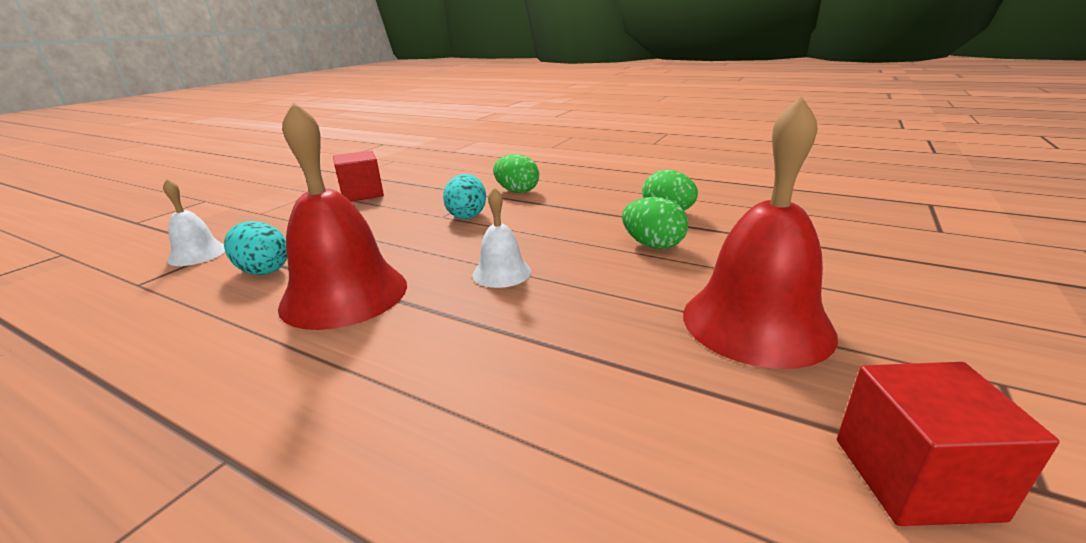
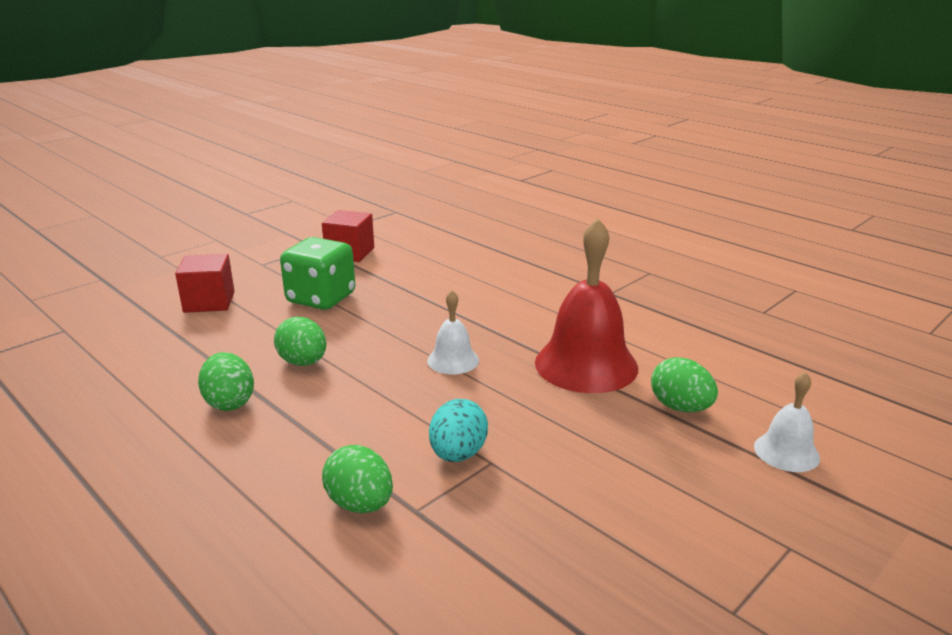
camera: 165 degrees left, 0 degrees up
turquoise egg [224,221,287,275] -> green egg [651,357,718,412]
red cube [333,150,384,202] -> red cube moved to [175,254,235,313]
red bell [683,96,838,369] -> green dice [280,237,355,310]

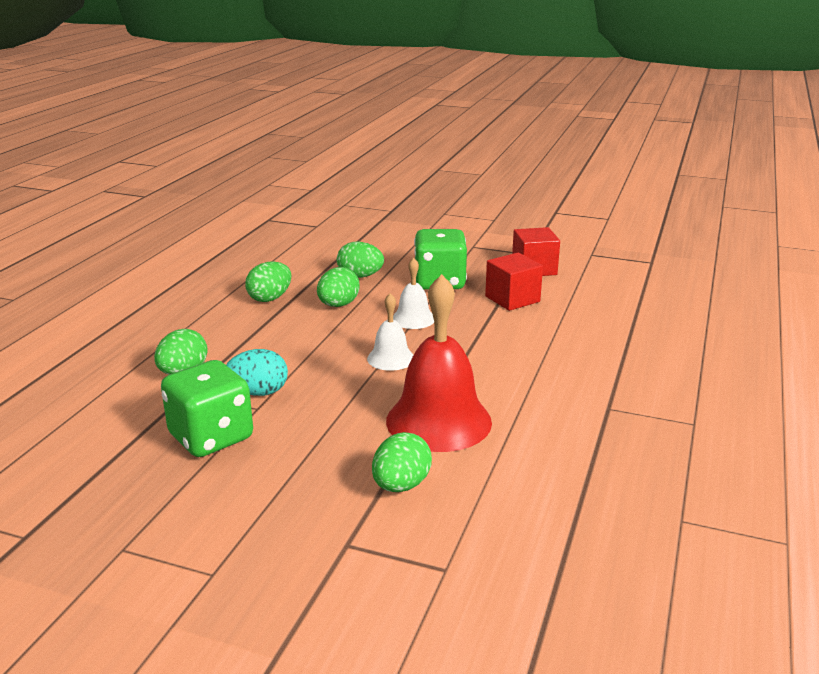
camera: 65 degrees right, 0 degrees up
red cube [175,254,235,313] -> red cube moved to [485,253,543,311]
white bell [754,372,820,472] -> white bell moved to [393,258,434,329]
none -> green dice [161,360,253,457]
none -> green egg [337,242,384,278]

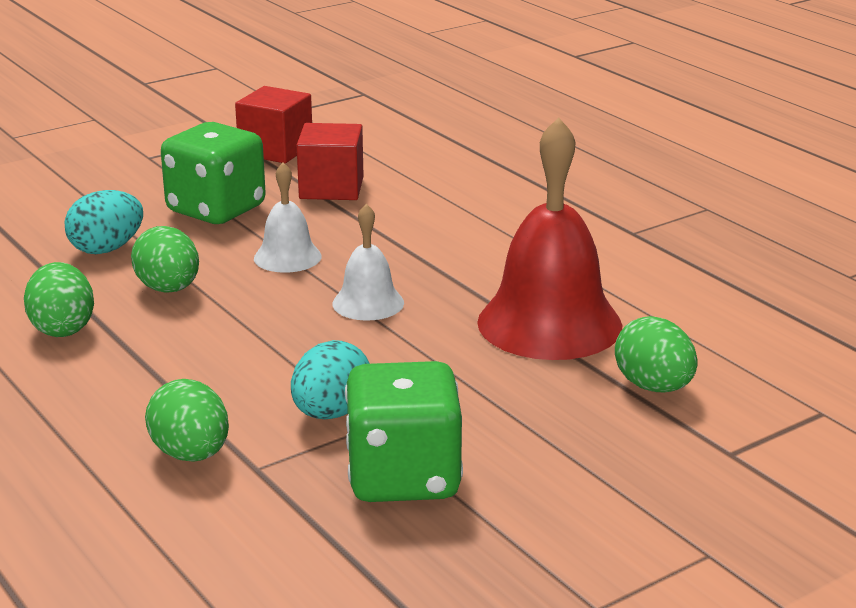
camera: 55 degrees left, 0 degrees up
green egg [337,242,384,278] -> turquoise egg [64,190,143,254]

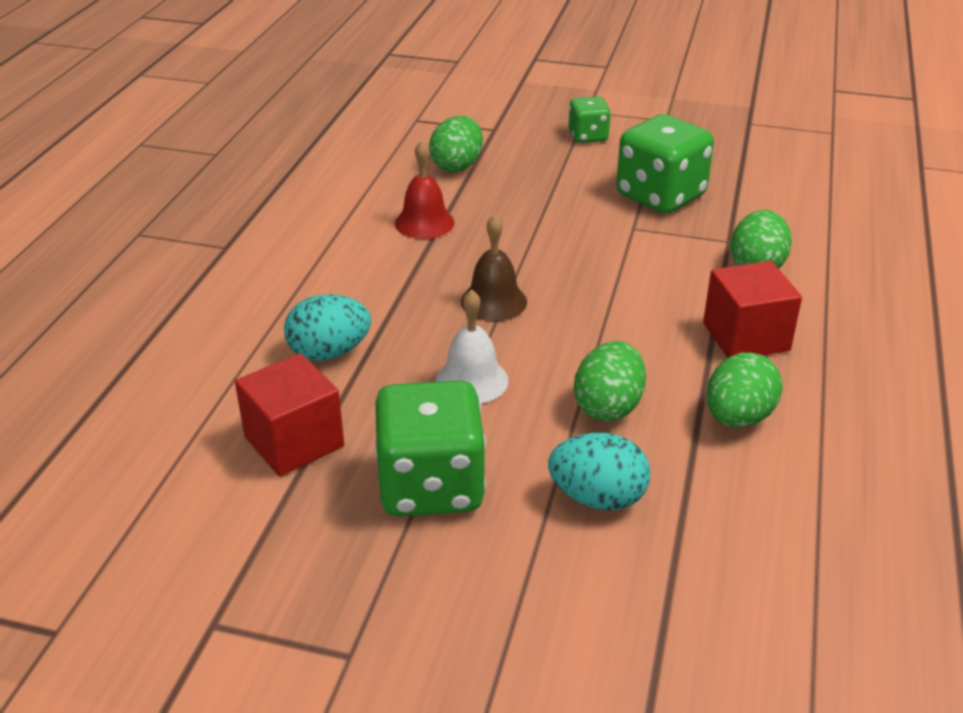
camera: 130 degrees left, 10 degrees up
red cube [235,86,312,163] -> red cube moved to [703,261,802,358]
turquoise egg [291,340,370,419] -> turquoise egg moved to [284,294,371,361]
white bell [332,204,404,321] -> brown bell [461,215,527,321]
red bell [477,117,622,360] -> red bell [395,141,455,239], size x0.51
none -> green dice [568,96,611,143]

